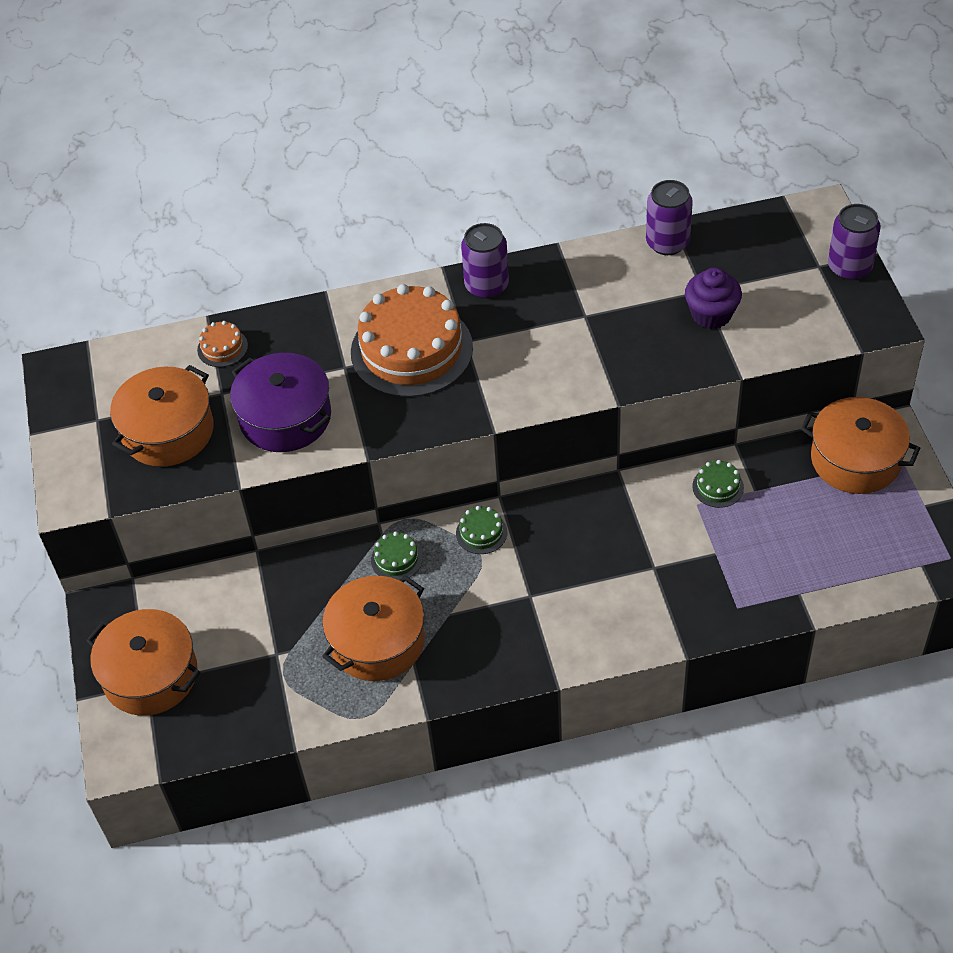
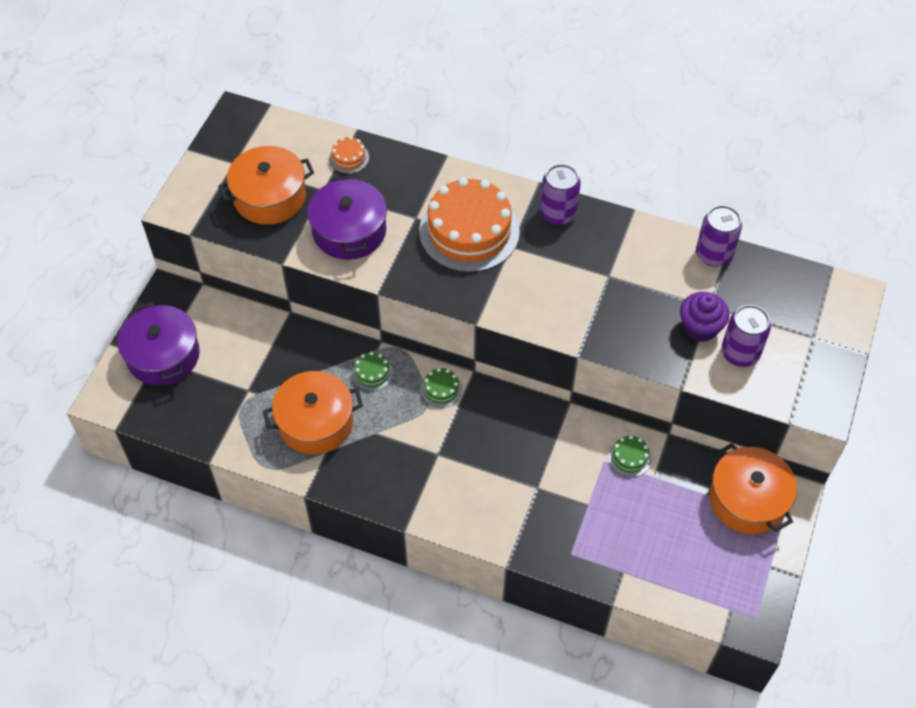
camera: 30 degrees right, 5 degrees up
orange pot [86,609,201,716] -> purple pot [118,302,200,386]
purple can [828,204,881,280] -> purple can moved to [721,305,771,367]

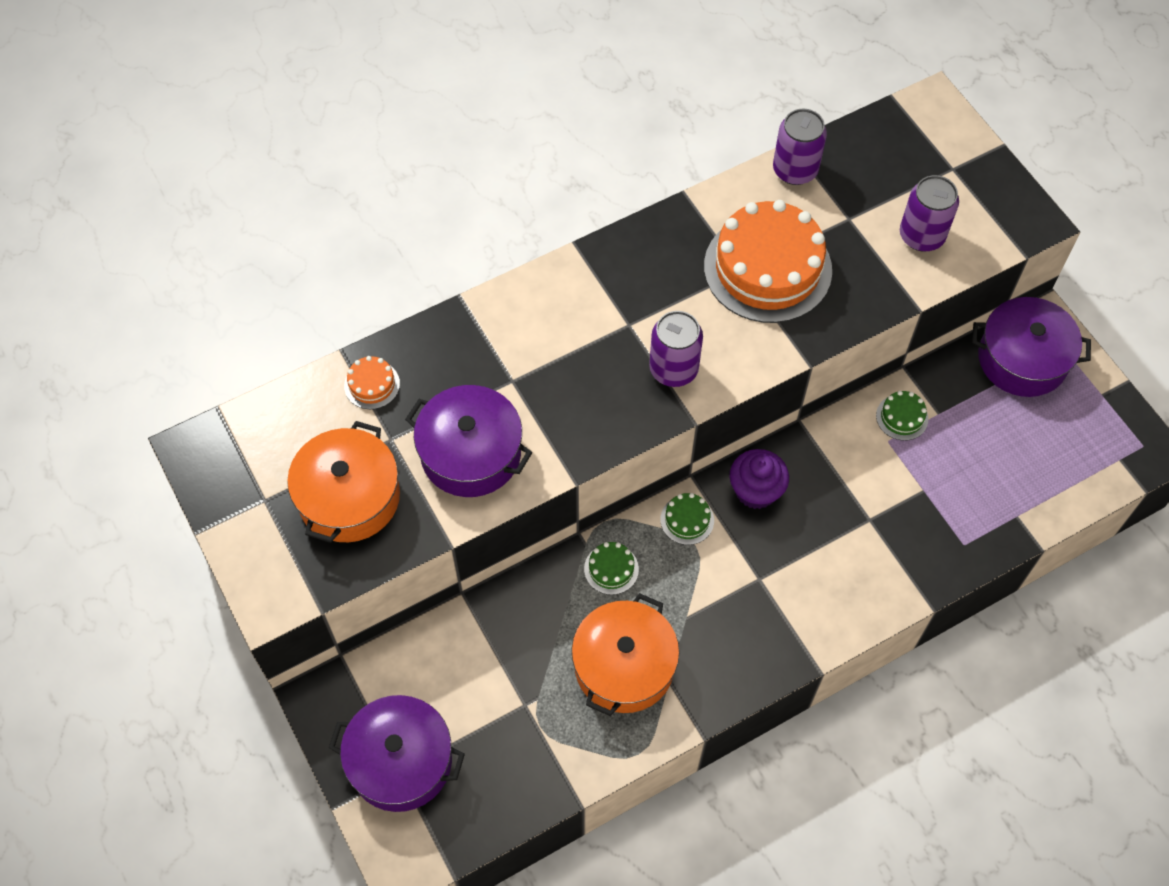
camera: 50 degrees left, 5 degrees up
orange cake [419,177,520,272] -> orange cake moved to [704,200,832,323]
purple can [540,164,581,225] -> purple can moved to [649,311,703,387]
purple cupcake [680,292,729,342] -> purple cupcake moved to [729,449,789,509]
orange pot [709,443,797,534] -> purple pot [972,297,1091,397]

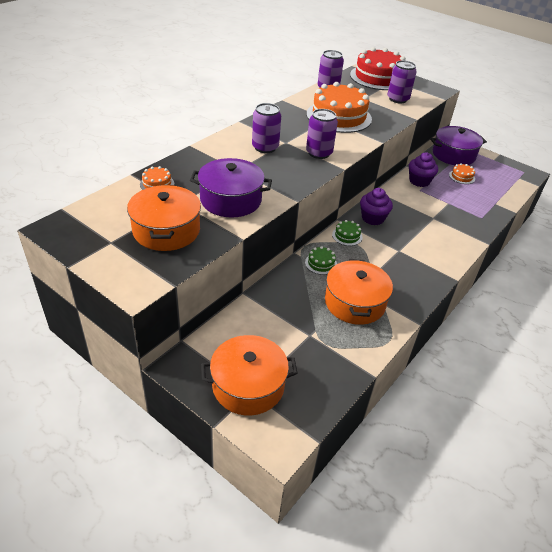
camera: 25 degrees left, 20 degrees down
purple pot [329,695,465,812] -> orange pot [201,335,298,415]
green cake [876,391,928,441] -> purple cupcake [409,152,438,187]
none -> purple can [252,103,281,153]
none -> red cake [350,47,406,90]
none -> orange cake [449,163,475,184]

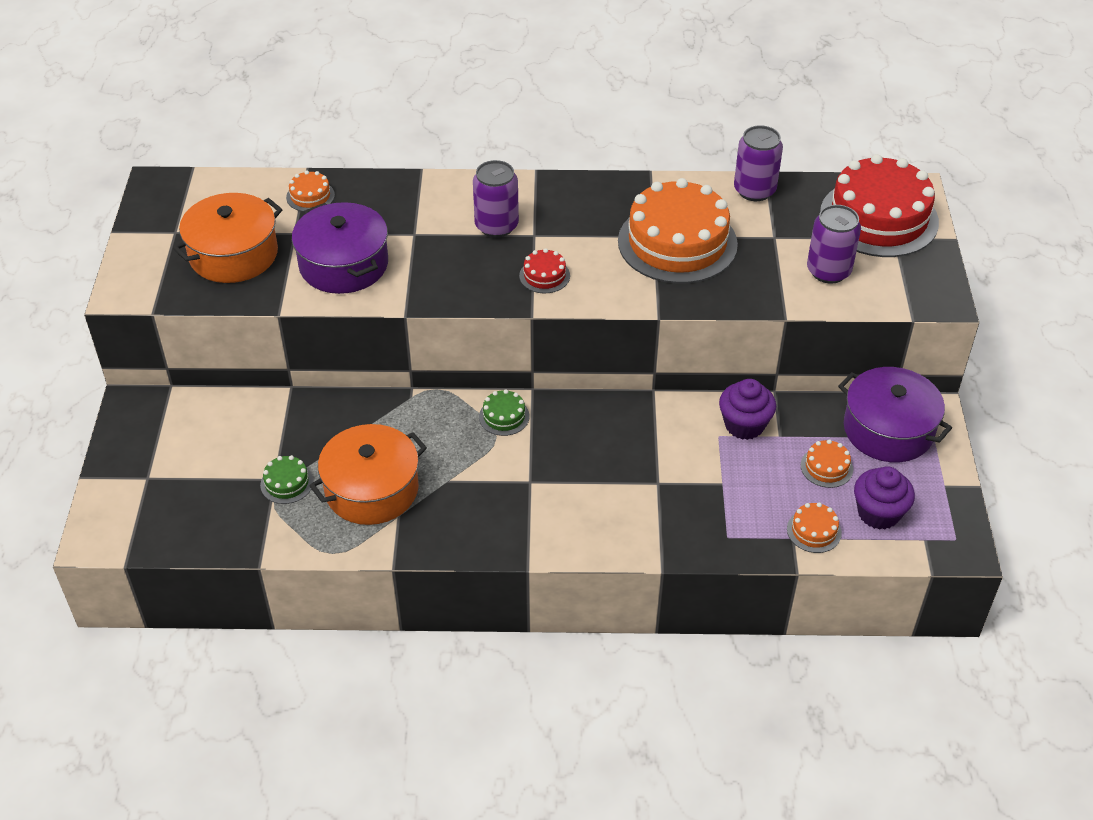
camera: 55 degrees right, 5 degrees up
orange pot [201,335,298,415] -> none
green cake [305,246,337,275] -> green cake moved to [260,455,314,504]
purple can [306,109,338,159] -> red cake [519,248,570,294]
purple cupcake [360,188,393,225] -> purple cupcake moved to [854,466,915,530]
none -> orange cake [787,502,842,553]

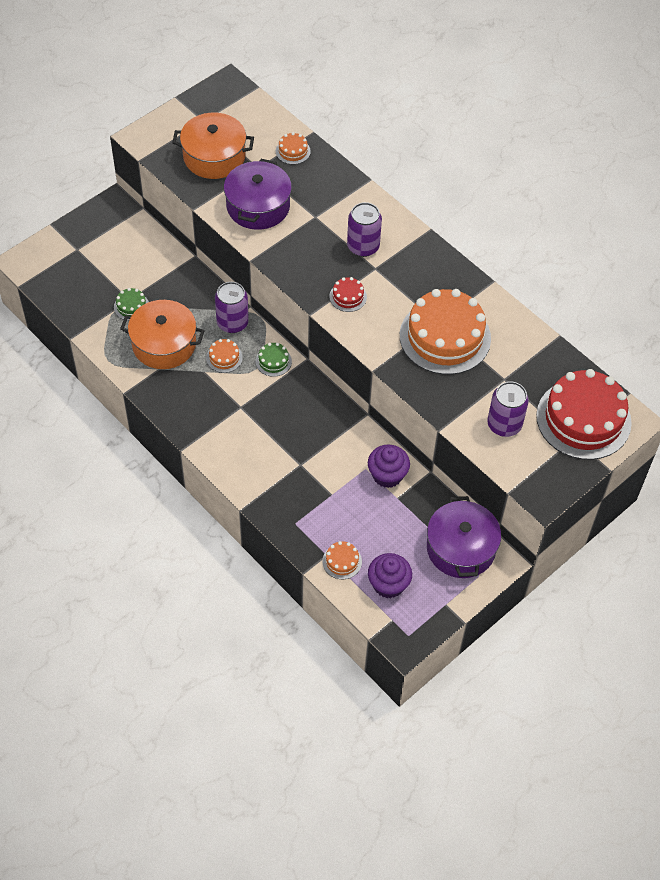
camera: 45 degrees right, 10 degrees up
purple can [734,125,783,201] -> purple can moved to [215,282,249,333]
orange cake [801,439,853,488] -> orange cake moved to [206,339,243,373]

